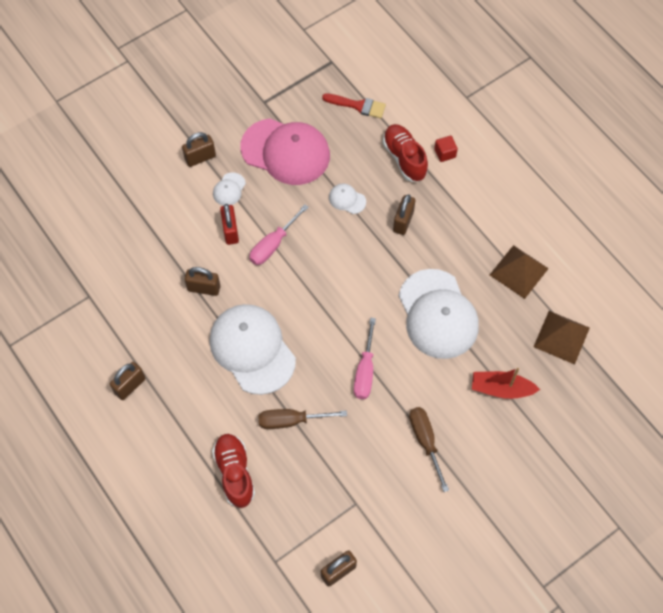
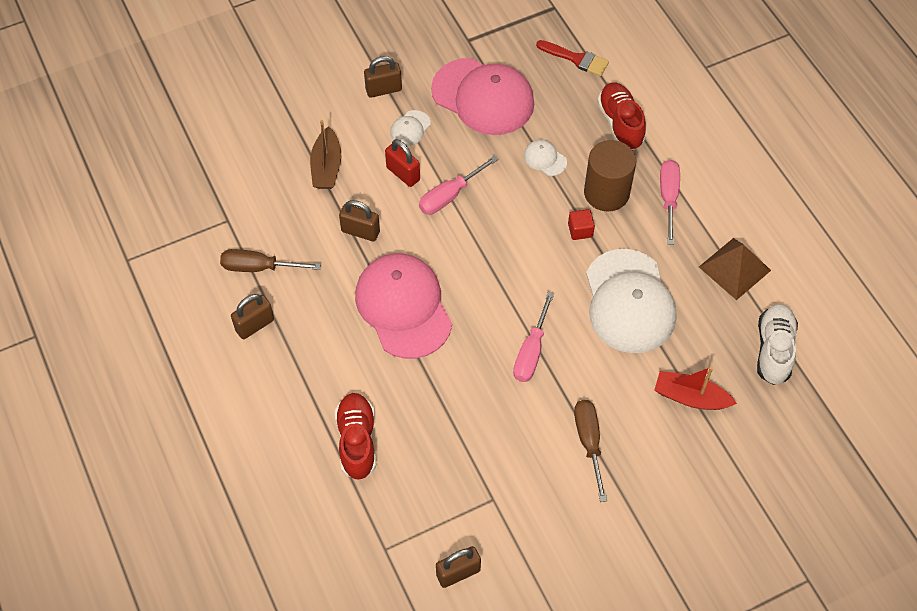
camera: 10 degrees right, 5 degrees down
white cap [209,304,296,395] -> pink cap [355,253,452,359]
red padlock [220,204,239,245] -> red padlock turned 45 degrees counterclockwise [385,139,420,187]
brown screwdriver [258,409,347,429] -> brown screwdriver moved to [220,249,321,272]
brown padlock [393,194,415,235] -> brown cylinder [584,140,636,211]
red cube [434,136,458,162] -> red cube moved to [568,209,595,240]
brown pyramid [533,311,590,364] -> white shoe [757,304,798,385]
none -> brown boat [310,120,341,189]
none -> pink screwdriver [660,160,680,245]

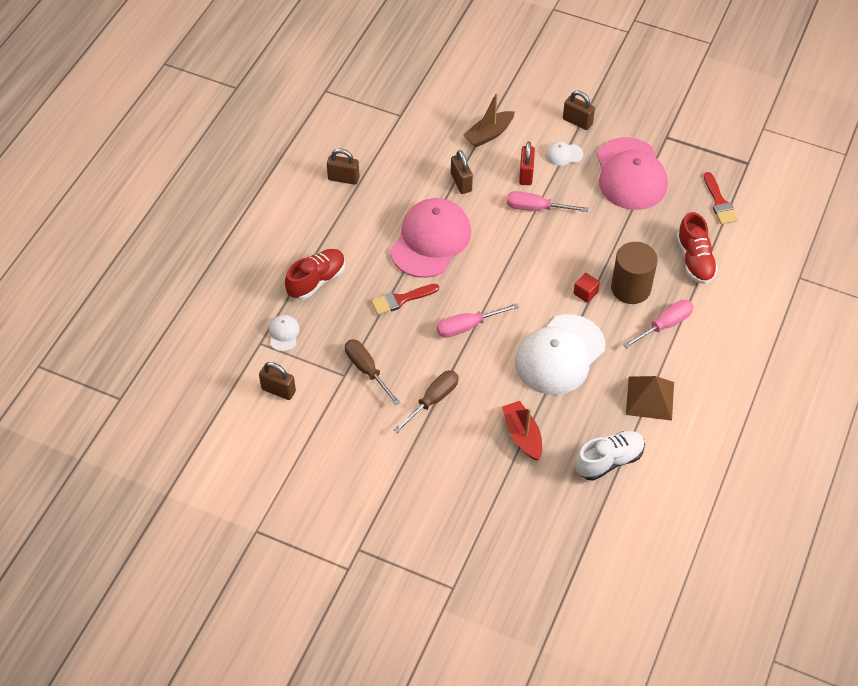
camera: 50 degrees right, 5 degrees down
brown screwdriver [220,249,321,272] -> brown screwdriver moved to [345,339,400,405]
white cap [524,140,567,176] -> white cap moved to [269,315,300,351]
red shoe [597,83,646,150] -> red shoe turned 135 degrees clockwise [677,212,718,284]
none -> red brush [371,284,439,315]

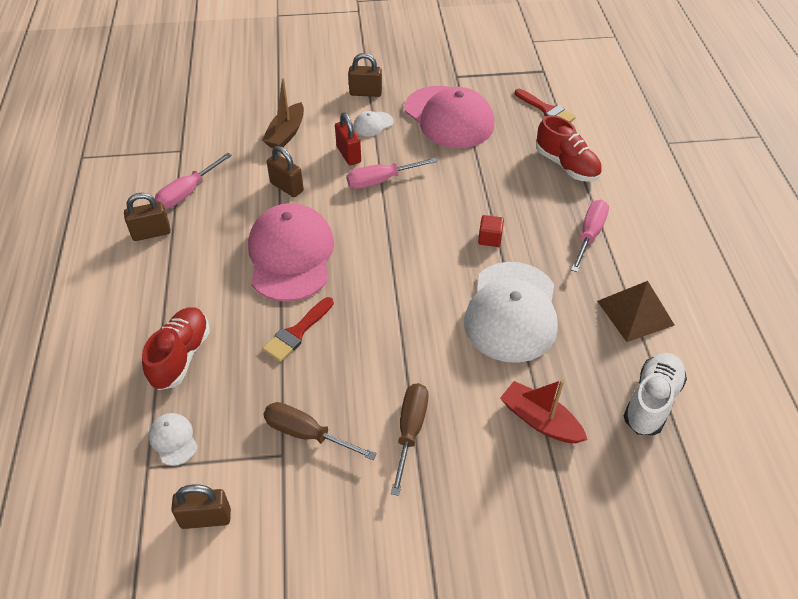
camera: 30 degrees left, 5 degrees down
pink screwdriver [437,303,519,338] -> pink screwdriver moved to [155,153,232,209]
brown cylinder [611,242,658,304] -> none

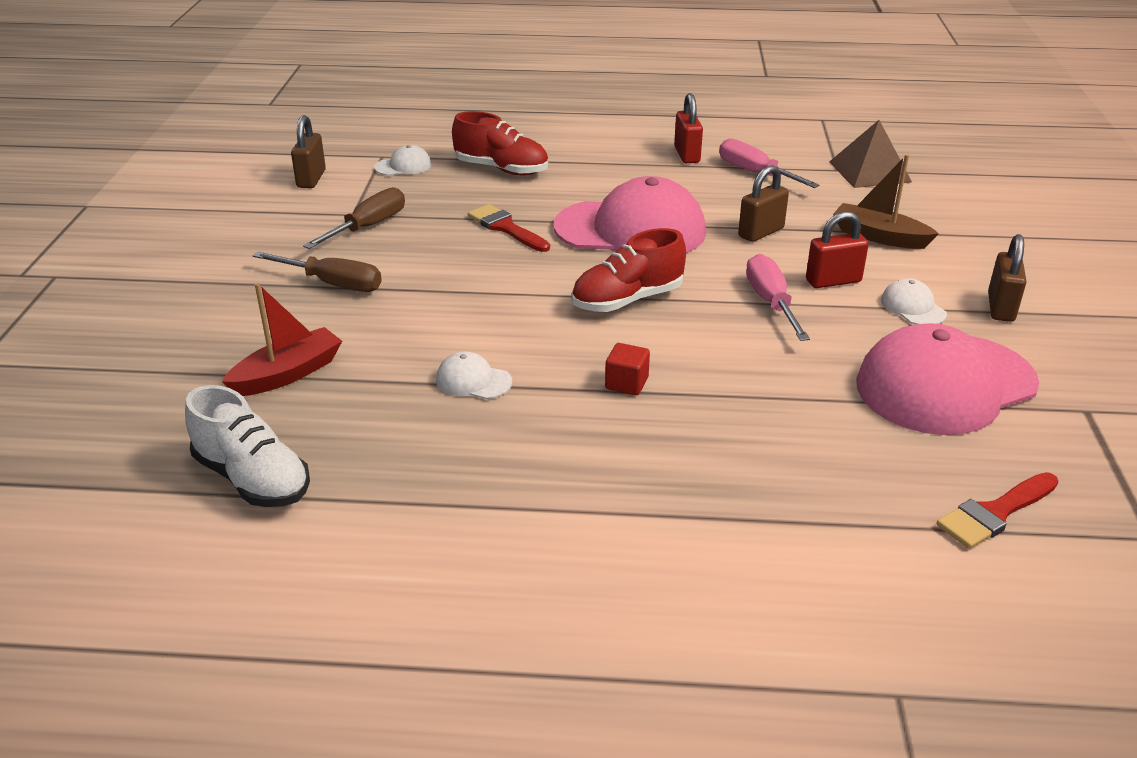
camera: 100 degrees right, 15 degrees down
brown padlock [124,193,171,241] -> red padlock [674,93,703,163]
white cap [464,262,558,363] -> white cap [436,351,512,399], size x0.42
red shoe [536,115,602,182] -> red shoe moved to [571,228,686,312]
pink screwdriver [571,200,609,272] -> none
brown pyramid [597,281,674,342] -> brown pyramid moved to [829,120,912,188]

